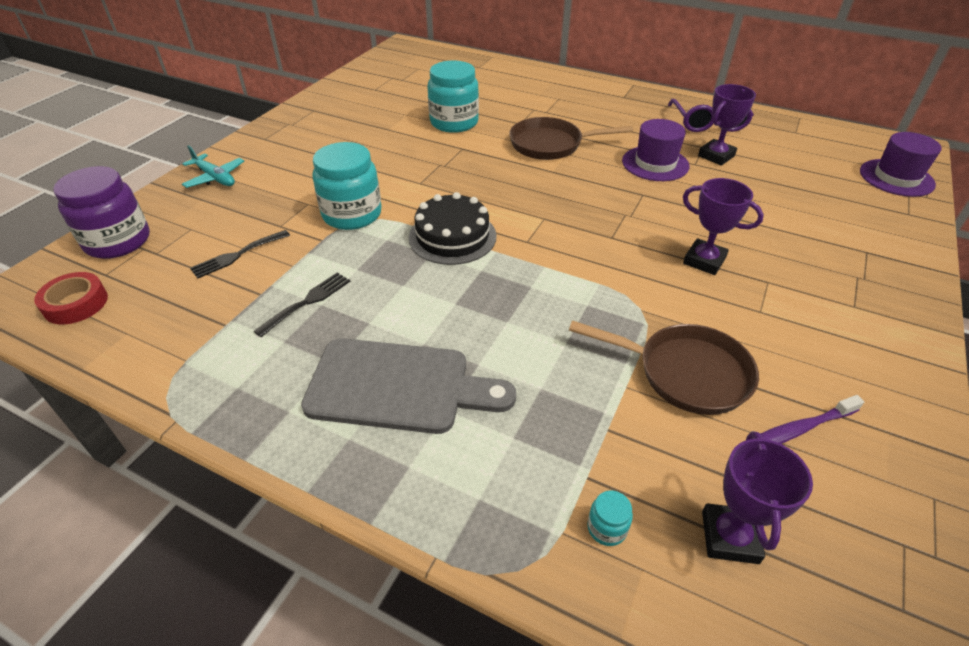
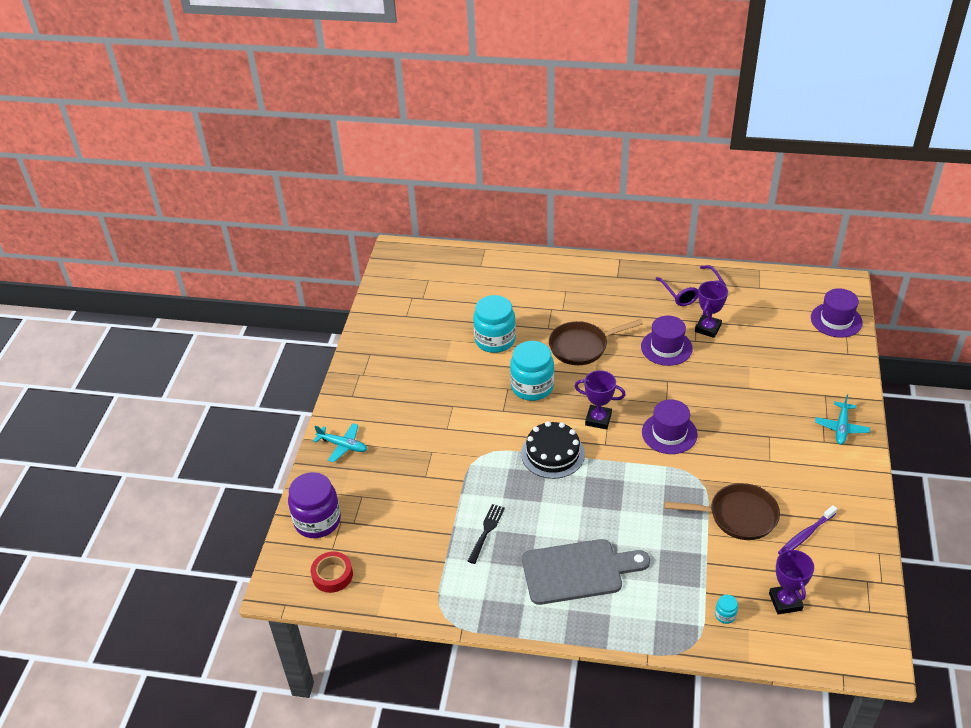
camera: 15 degrees left, 0 degrees up
black fork [190,230,290,279] -> none
turquoise jar [312,142,382,230] -> turquoise jar moved to [510,341,554,401]
purple trophy [683,178,764,275] -> purple trophy moved to [575,370,626,429]
none -> purple hat [642,399,697,454]
none -> turquoise plane [815,394,870,445]

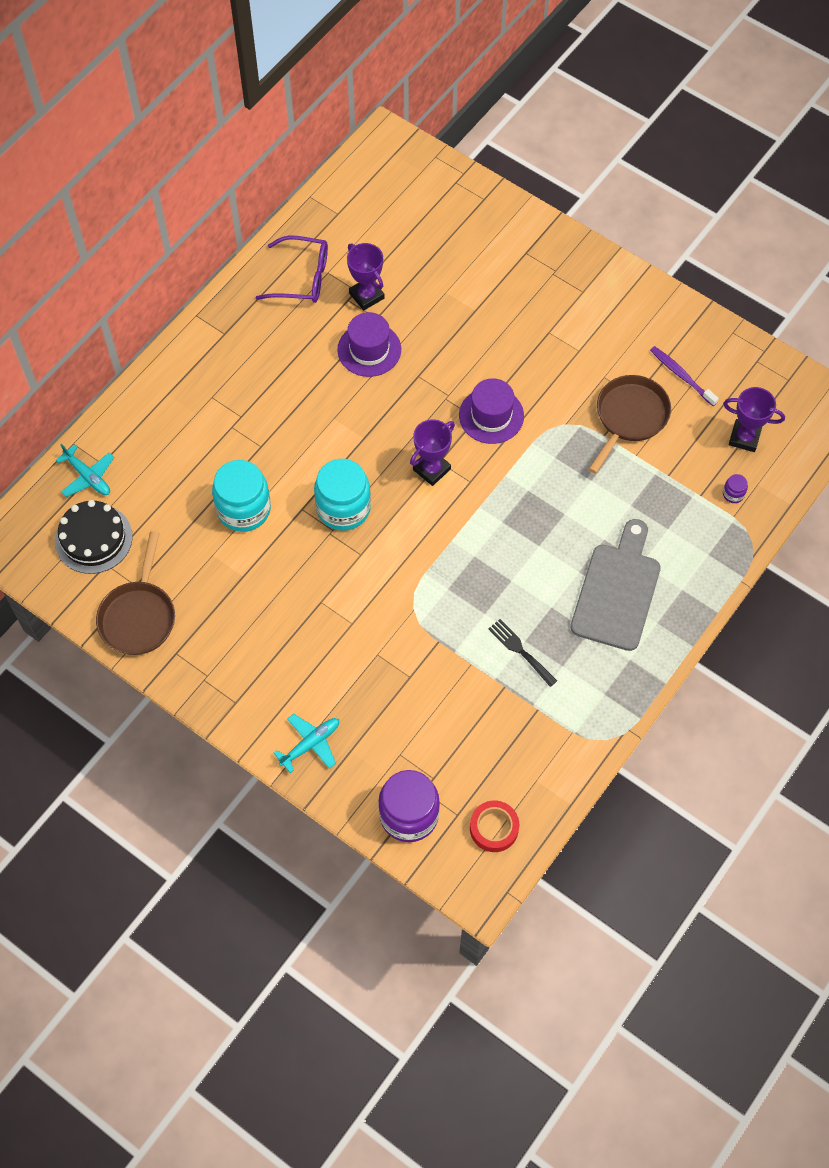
camera: 65 degrees left, 20 degrees up
black cake [521,421,585,479] -> black cake moved to [55,500,133,574]
brown pan [549,319,643,365] -> brown pan moved to [96,531,175,655]
turquoise jar [715,595,738,624] -> purple jar [723,474,748,503]
purple toothbrush [778,505,837,555] -> purple toothbrush turned 150 degrees clockwise [650,346,719,406]
purple hat [811,288,863,338] -> none
turquoise plane [815,394,870,445] -> turquoise plane moved to [56,444,115,497]

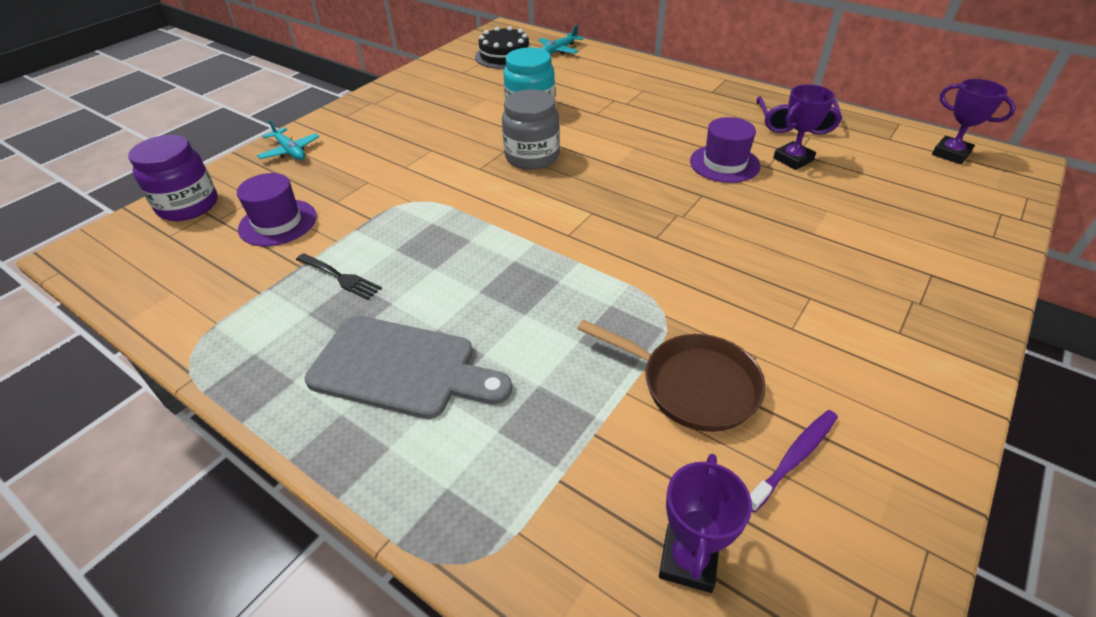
camera: 90 degrees right, 20 degrees down
brown pan [96,531,175,655] -> none
turquoise jar [314,459,371,531] -> grey jar [502,89,560,170]
purple trophy [410,419,455,486] -> purple trophy moved to [932,79,1016,164]
purple hat [459,378,524,444] -> purple hat moved to [237,173,317,246]
red tape [470,801,519,852] -> none
black fork [488,619,557,687] -> black fork turned 75 degrees clockwise [296,253,382,300]
purple jar [723,474,748,503] -> none

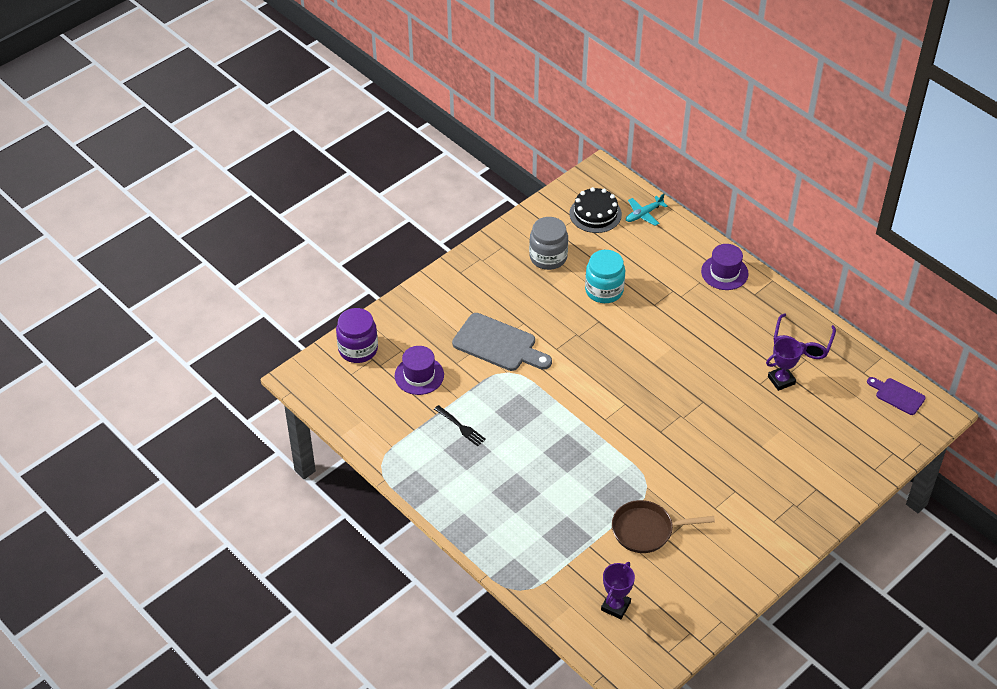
camera: 10 degrees right, 5 degrees up
turquoise plane [257,119,319,160] -> none
grey cutting board [305,316,512,419] -> grey cutting board moved to [452,313,552,371]
grey jar [502,89,560,170] -> grey jar moved to [529,217,568,270]
brown pan [577,320,766,432] -> brown pan turned 135 degrees clockwise [612,500,715,553]
purple hat [690,117,761,183] -> purple hat moved to [701,244,749,290]
purple toothbrush [750,410,838,513] -> none
purple trophy [932,79,1016,164] -> purple cutting board [867,377,926,415]

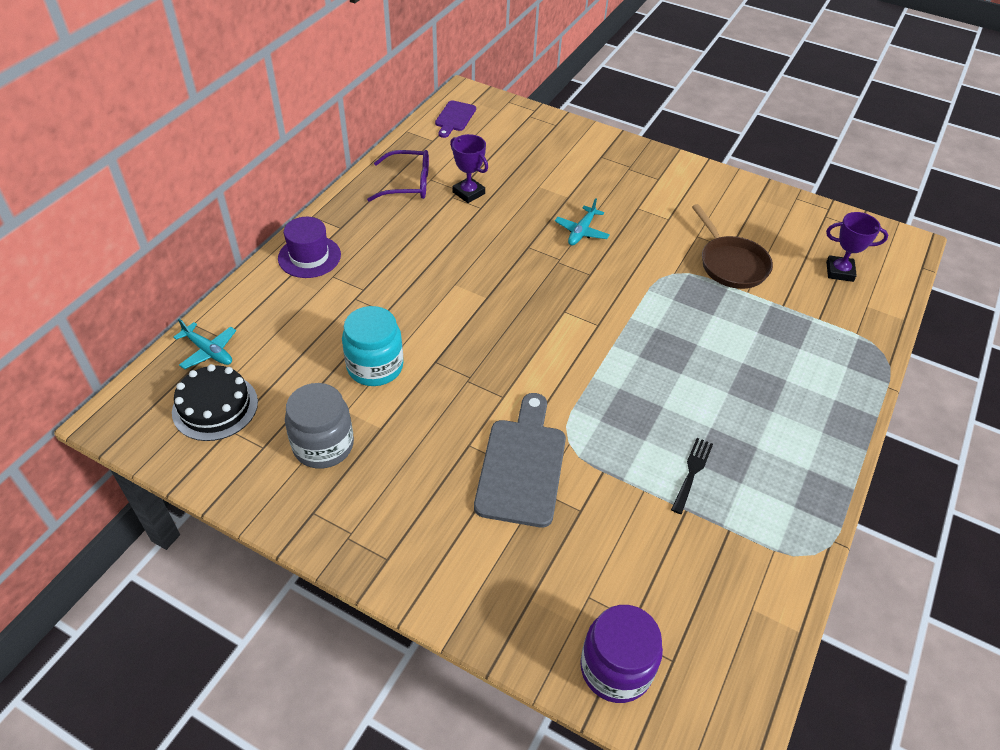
camera: 110 degrees left, 0 degrees up
purple hat [395,346,444,395] -> none
none -> turquoise plane [555,198,610,245]

